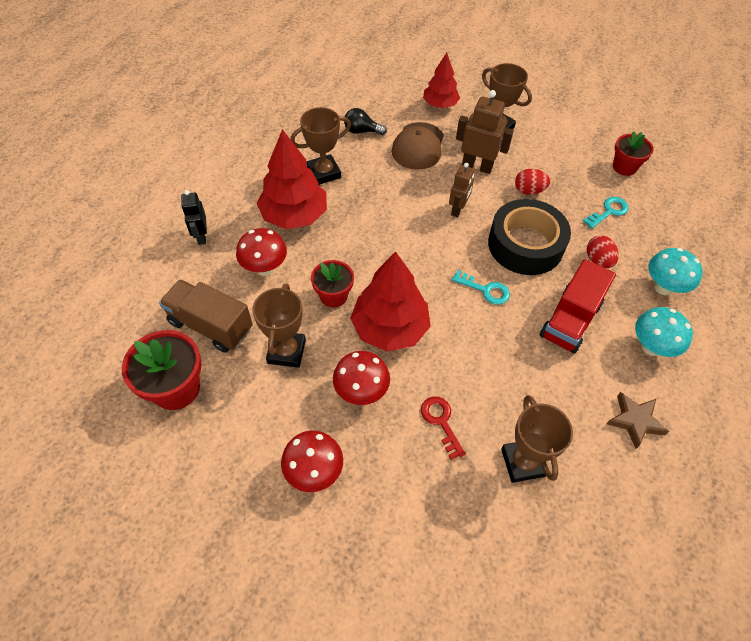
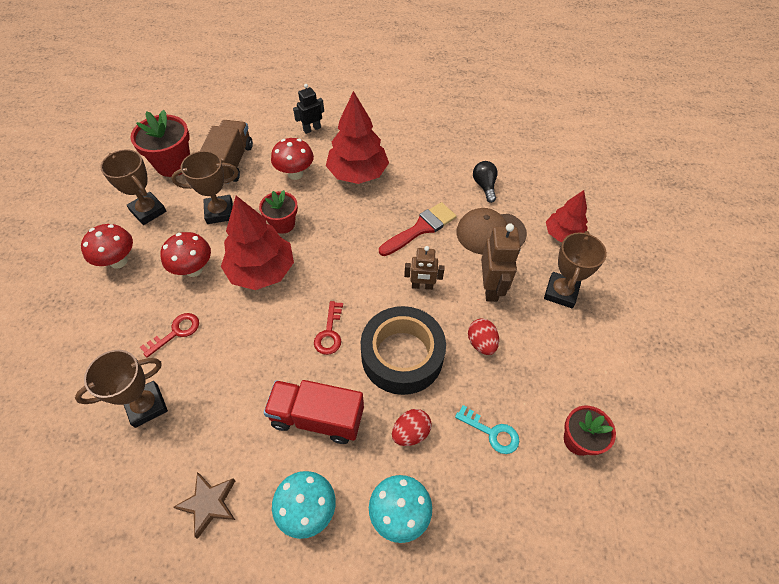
camera: 70 degrees right, 0 degrees up
brown trophy [291,107,351,185] -> brown trophy moved to [100,150,167,225]
turquoise key [452,270,510,305] -> red key [314,301,343,355]
none -> red brush [379,202,457,256]

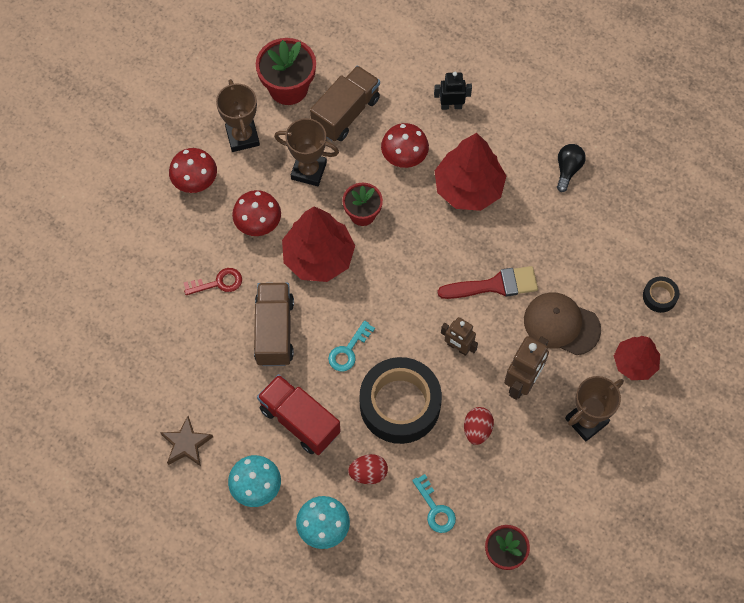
camera: 30 degrees right, 10 degrees up
brown trophy [75,350,168,428] -> none
red key [314,301,343,355] -> turquoise key [328,320,375,371]
black light bulb [473,161,498,203] -> black light bulb moved to [557,144,586,192]
none -> brown truck [254,283,294,366]
none -> black tape [643,276,679,313]

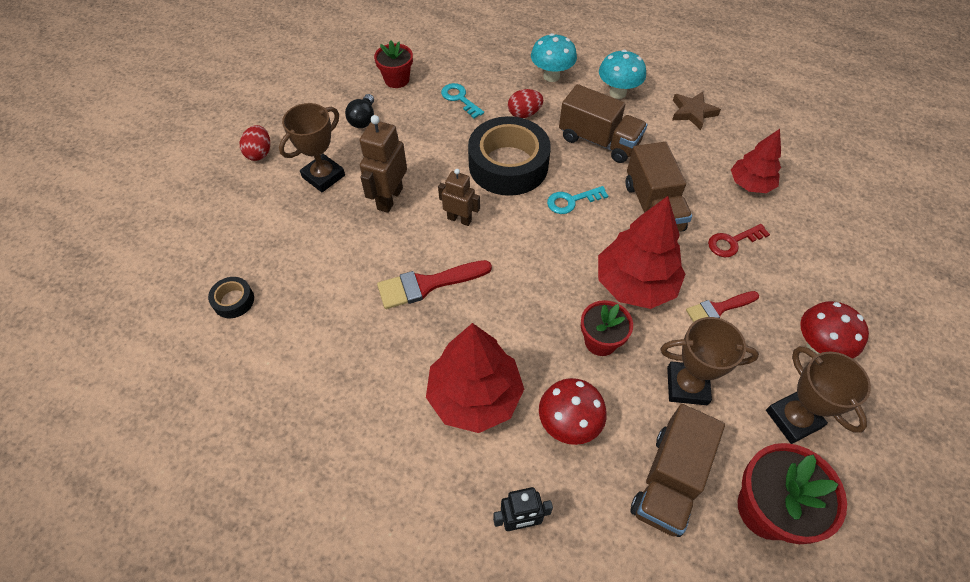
camera: 170 degrees right, 10 degrees down
red mushroom [232,190,281,236] -> red brush [686,291,759,322]
red truck [257,374,341,455] -> brown truck [559,84,647,163]
turquoise key [328,320,375,371] -> turquoise key turned 135 degrees counterclockwise [547,186,608,214]
red egg [464,407,494,445] -> red egg moved to [240,125,270,161]
brown cap [524,292,601,355] -> none
black light bulb [557,144,586,192] -> black light bulb moved to [345,94,374,128]
red tree [614,336,660,380] -> red tree moved to [731,129,781,193]

